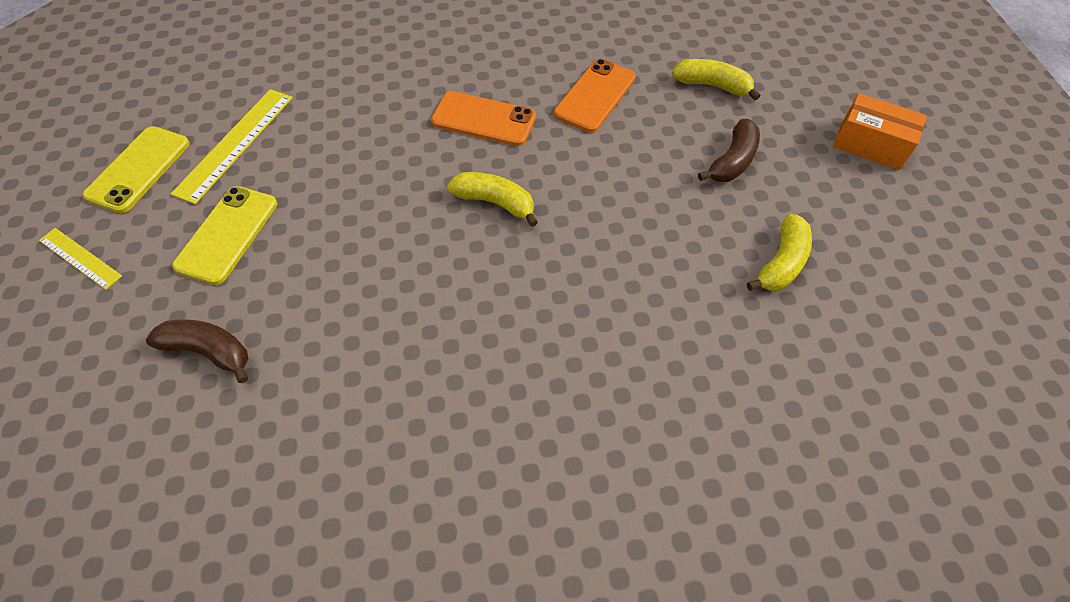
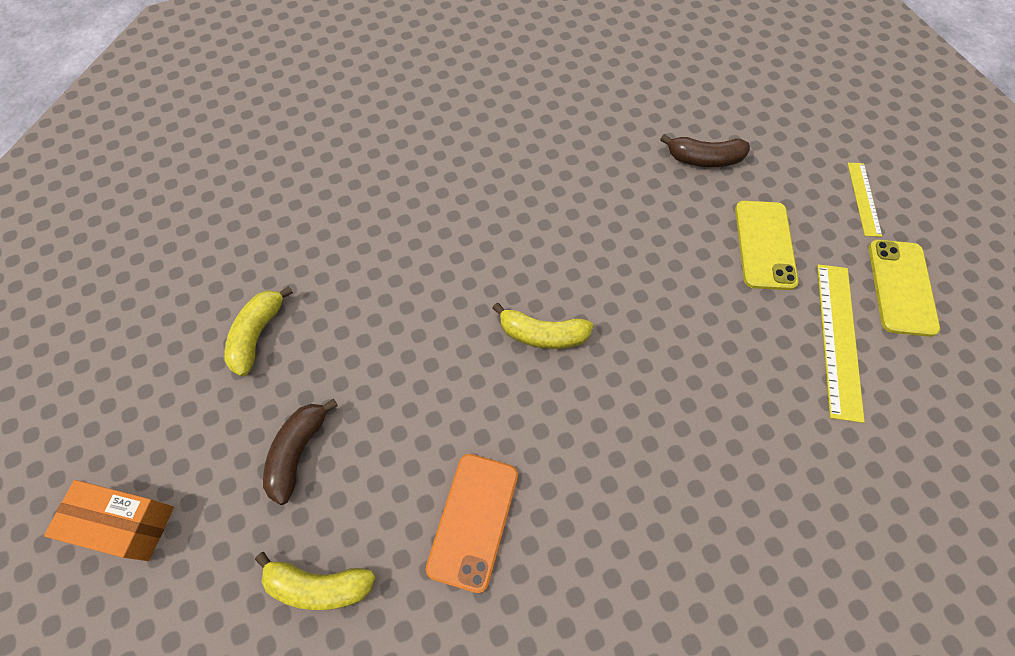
camera: 165 degrees right, 5 degrees up
yellow ruler [39,228,122,290] -> yellow ruler turned 75 degrees clockwise [847,163,882,237]
orange phone [431,91,536,146] -> none

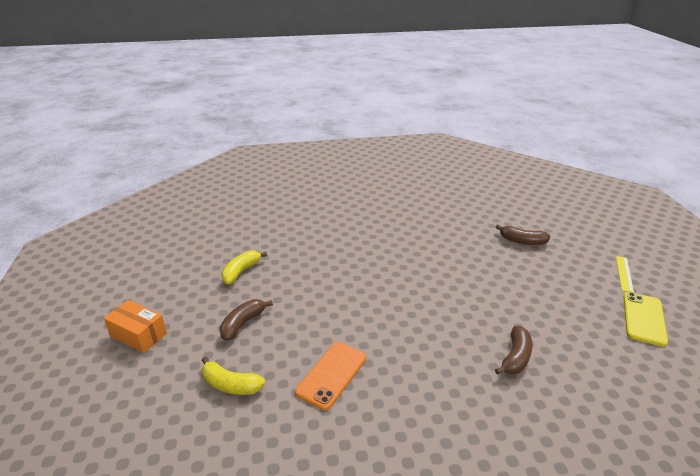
camera: 15 degrees right, 30 degrees down
yellow banana [492,303,593,349] -> none
yellow phone [735,201,799,290] -> none
yellow ruler [817,264,865,423] -> none
none -> brown banana [495,326,533,375]

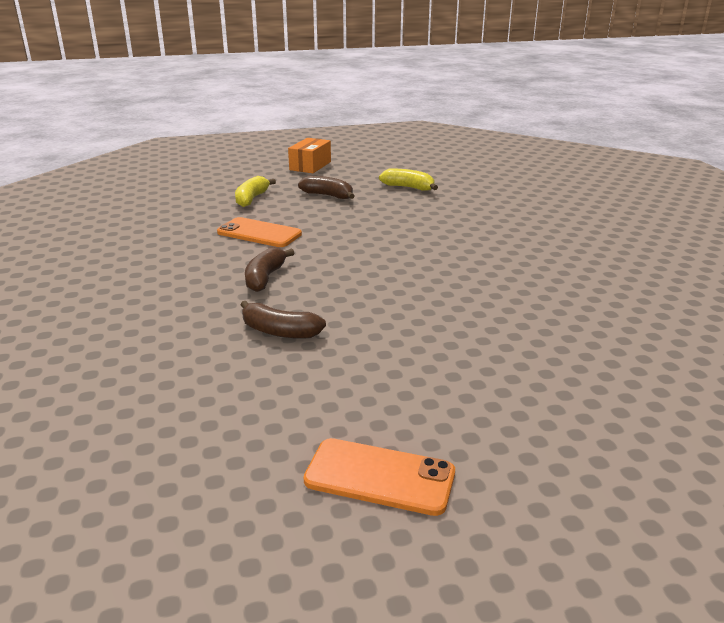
camera: 85 degrees right, 5 degrees down
brown banana [496,224,551,245] -> brown banana moved to [245,247,294,292]
yellow ruler [616,256,634,293] -> none
yellow phone [624,292,668,346] -> orange phone [303,438,455,516]

